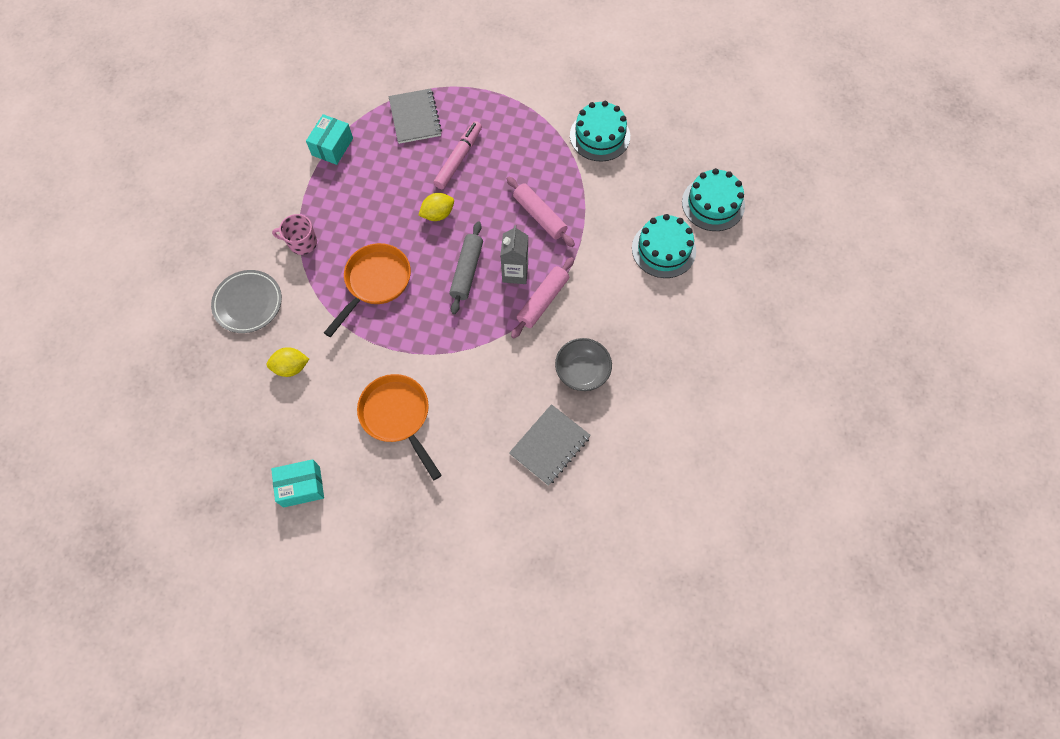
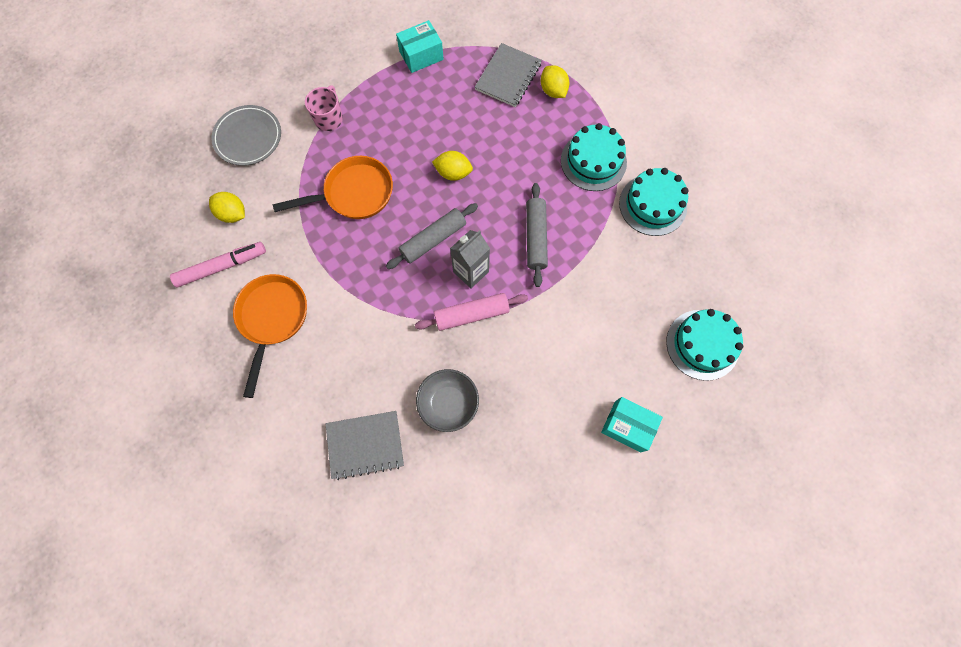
camera: 40 degrees right, 5 degrees up
turquoise box [271,459,324,507] -> turquoise box moved to [601,397,663,452]
pink mug [272,214,317,255] -> pink mug turned 60 degrees clockwise [305,85,343,131]
pink marker [434,121,482,189] -> pink marker moved to [170,242,266,287]
pink rolling pin [507,177,575,247] -> grey rolling pin [526,183,548,287]
turquoise cake [632,214,696,278] -> turquoise cake moved to [561,123,627,191]
none -> yellow lemon [541,65,569,98]

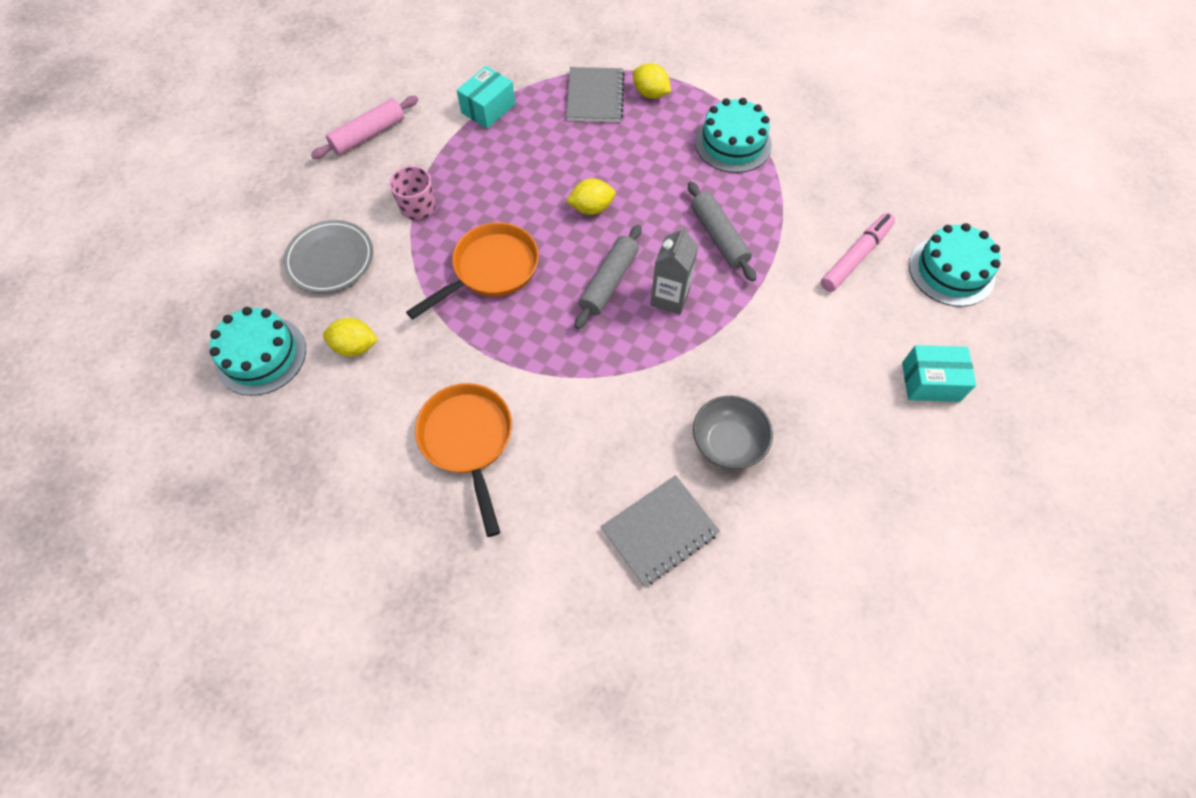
camera: 25 degrees left, 10 degrees down
pink marker [170,242,266,287] -> pink marker moved to [821,213,895,292]
pink rolling pin [415,293,528,331] -> pink rolling pin moved to [311,96,418,159]
turquoise cake [619,168,689,236] -> turquoise cake moved to [210,307,306,396]

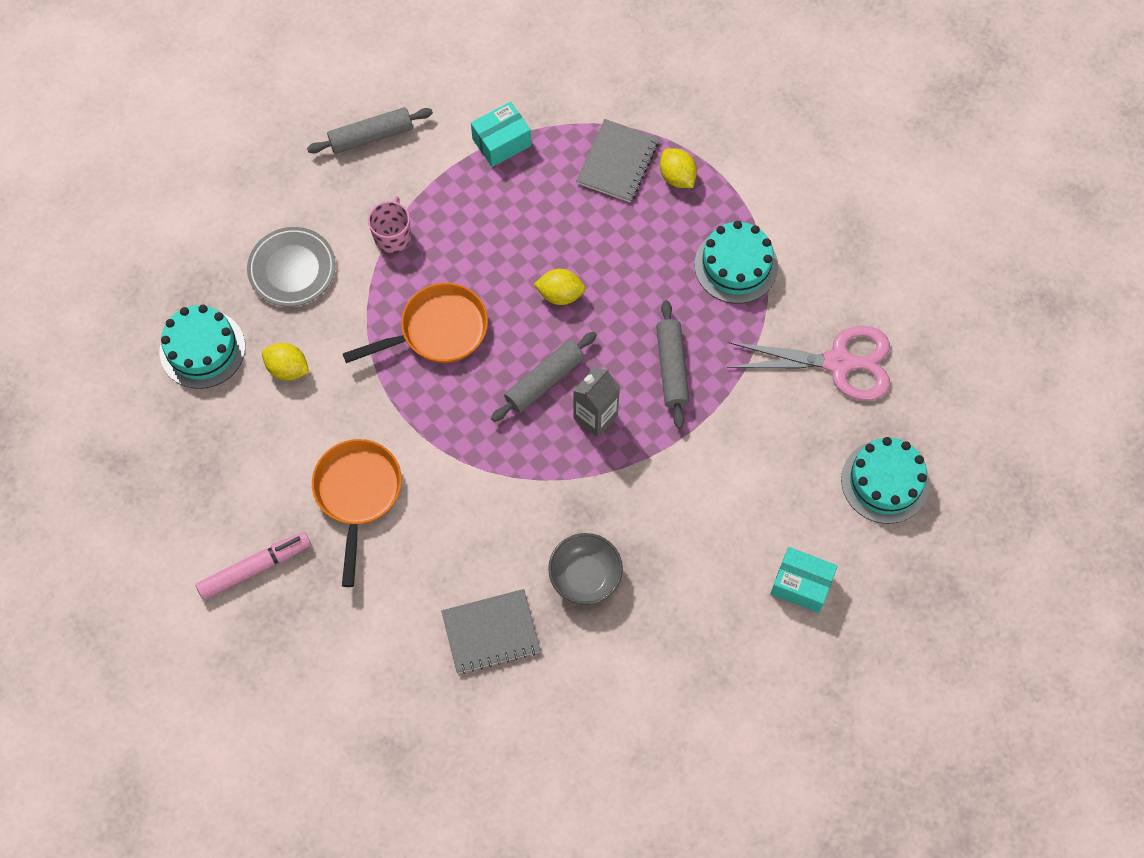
camera: 20 degrees right, 5 degrees up
pink rolling pin [311,96,418,159] -> grey rolling pin [307,107,433,154]
pink marker [821,213,895,292] -> pink marker moved to [196,532,311,600]
none -> pink scissors [727,325,890,401]

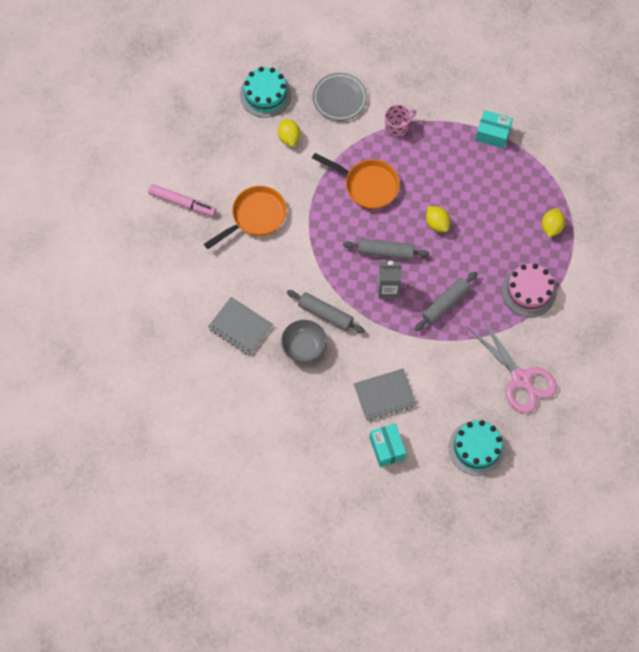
camera: 50 degrees right, 0 degrees up
grey rolling pin [307,107,433,154] -> grey rolling pin moved to [287,290,365,333]
grey notebook [576,119,659,203] -> grey notebook moved to [354,368,417,421]
turquoise cake [694,221,778,304] -> pink cake [502,264,557,317]

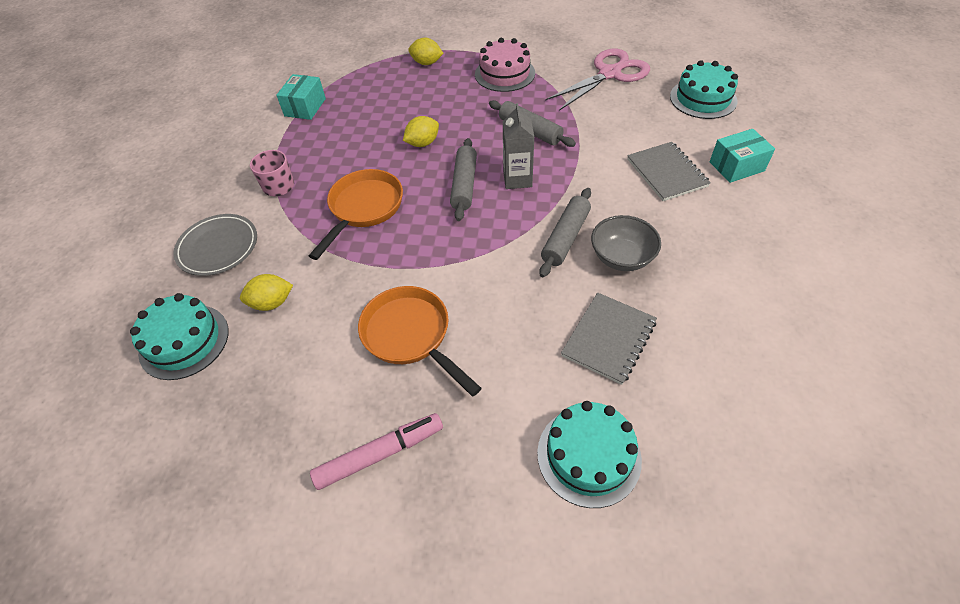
camera: 90 degrees left, 15 degrees down
pink marker [148,184,216,217] -> pink marker turned 45 degrees clockwise [310,413,443,490]
none -> turquoise cake [537,401,642,508]

